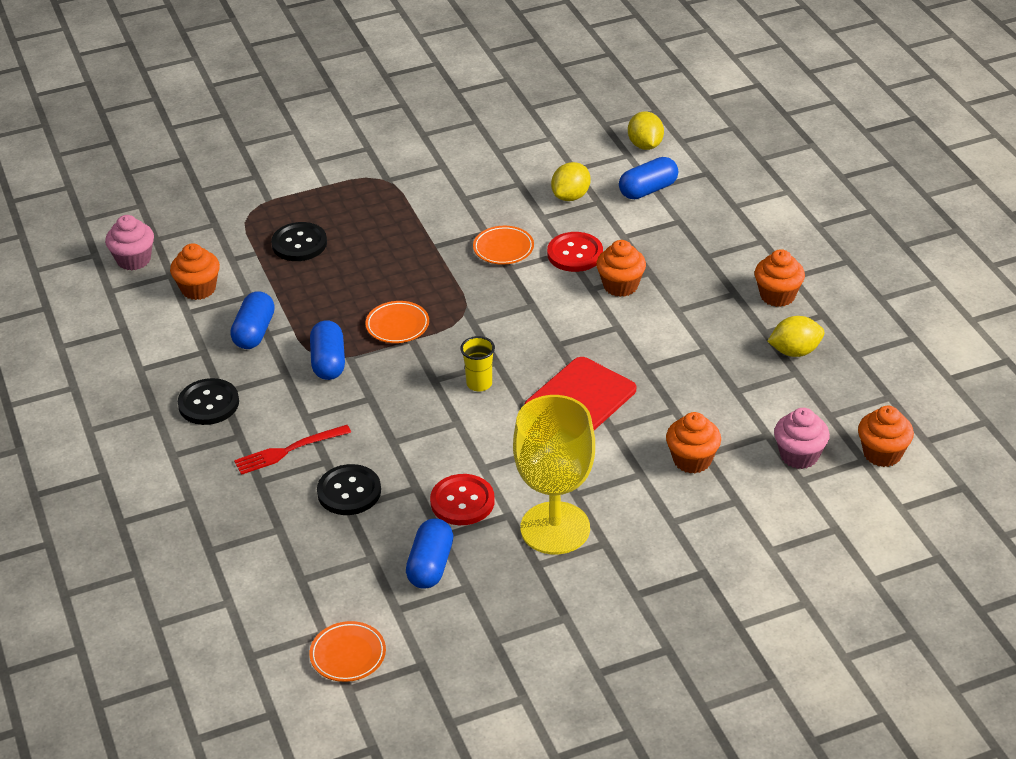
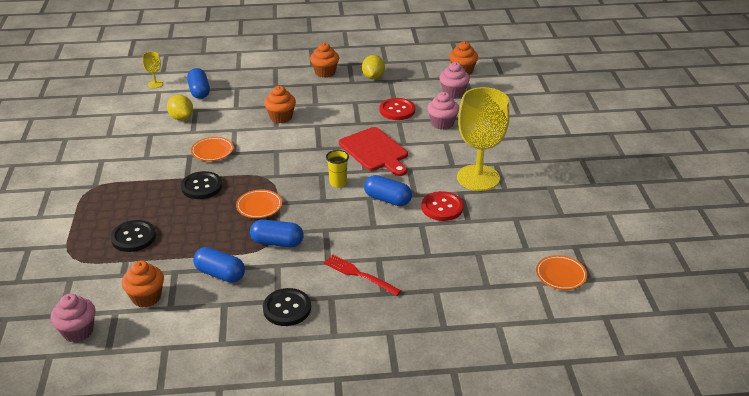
camera: 75 degrees left, 5 degrees down
red fork [234,425,351,475] -> red fork turned 135 degrees clockwise [324,255,402,296]
black button [317,464,381,515] -> black button moved to [181,171,222,199]
blue capsule [406,519,453,589] -> blue capsule moved to [364,175,412,206]
red button [547,232,603,272] -> red button moved to [379,98,415,120]
yellow lemon [628,111,664,150] -> yellow goblet [142,52,163,88]
orange cupcake [666,412,721,473] -> pink cupcake [427,92,459,130]

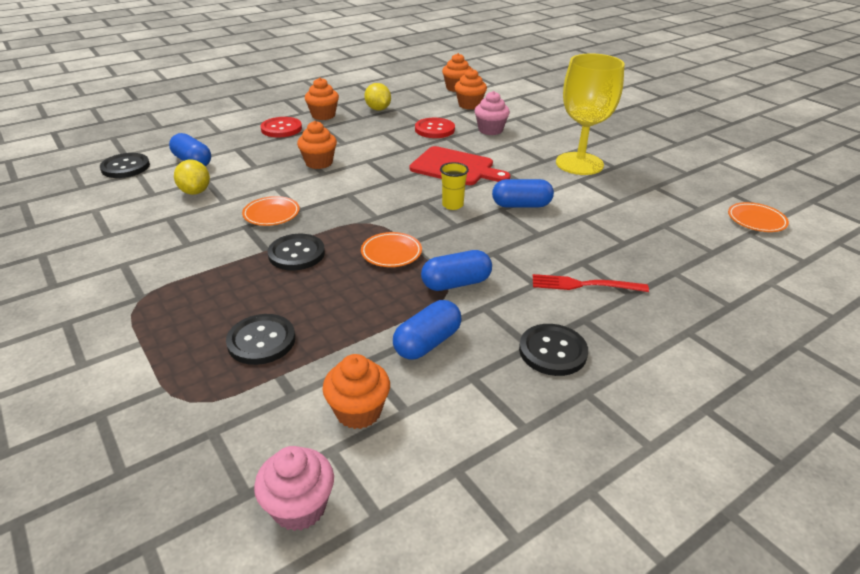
camera: 30 degrees left, 0 degrees up
yellow goblet [142,52,163,88] -> black button [100,153,150,178]
yellow lemon [167,95,193,121] -> yellow lemon turned 45 degrees clockwise [174,160,210,195]
blue capsule [193,247,245,283] -> blue capsule turned 45 degrees counterclockwise [393,300,462,360]
red button [421,191,463,221] -> red button moved to [261,117,302,137]
pink cupcake [439,62,470,98] -> orange cupcake [455,68,487,110]

